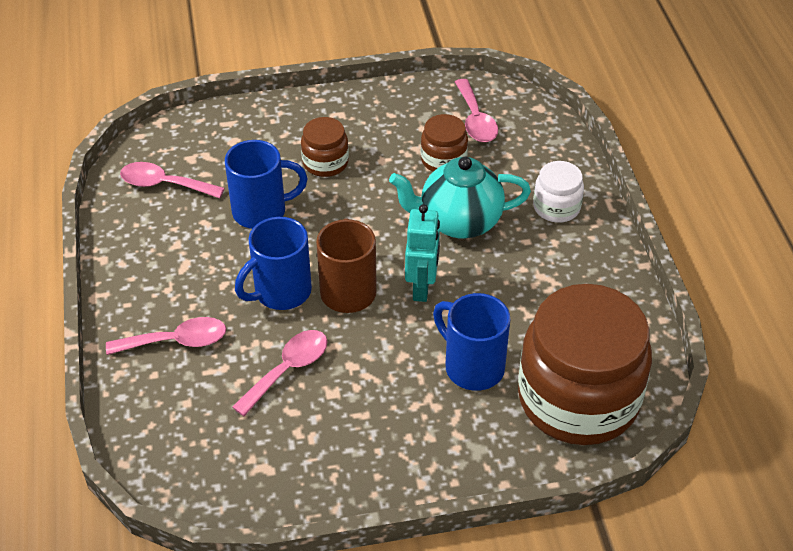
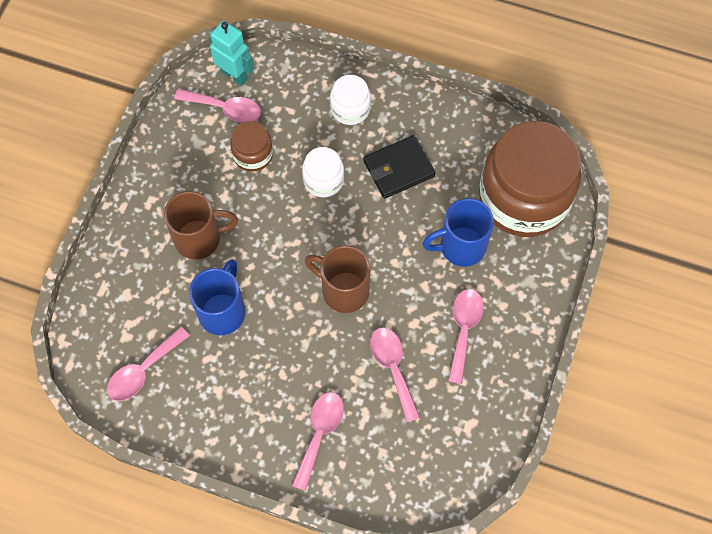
camera: 60 degrees left, 20 degrees up
blue mug [235,217,312,310] -> none
brown jar [301,117,349,177] -> brown mug [164,191,238,260]
turquoise teapot [389,157,531,239] -> white jar [302,147,344,197]
turquoise robot [405,204,440,302] -> turquoise robot moved to [209,21,254,86]
none -> black wallet [363,135,436,199]
none -> pink spoon [448,289,484,384]

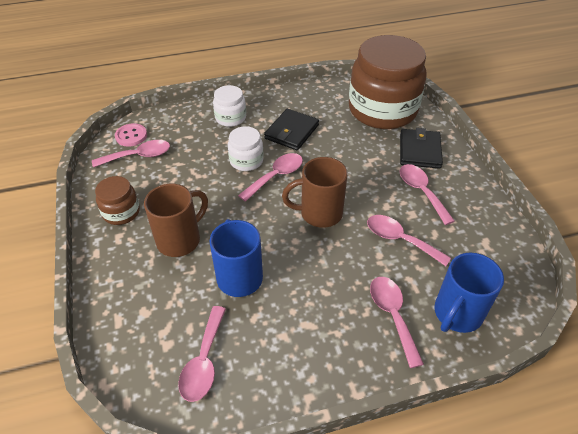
camera: 35 degrees left, 20 degrees down
turquoise robot [209,21,254,86] -> pink button [115,123,147,147]
brown jar [230,121,273,172] -> brown jar moved to [95,176,140,225]
blue mug [422,198,494,267] -> blue mug moved to [434,253,504,333]
none -> pink spoon [238,153,303,202]
none -> black wallet [400,128,443,169]

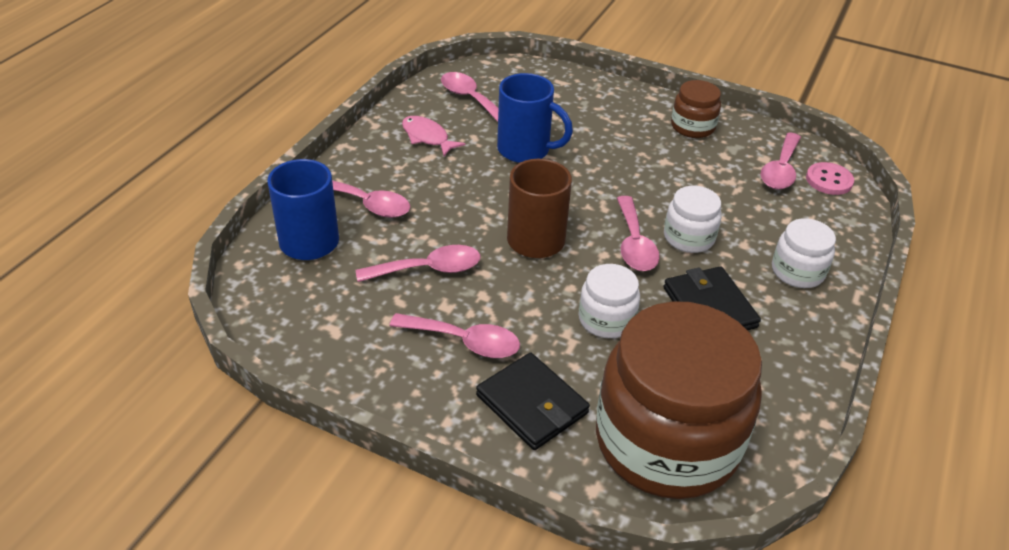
camera: 130 degrees right, 5 degrees down
brown mug [144,184,208,257] -> none
none -> pink fish [402,116,465,156]
none -> white jar [579,264,640,338]

